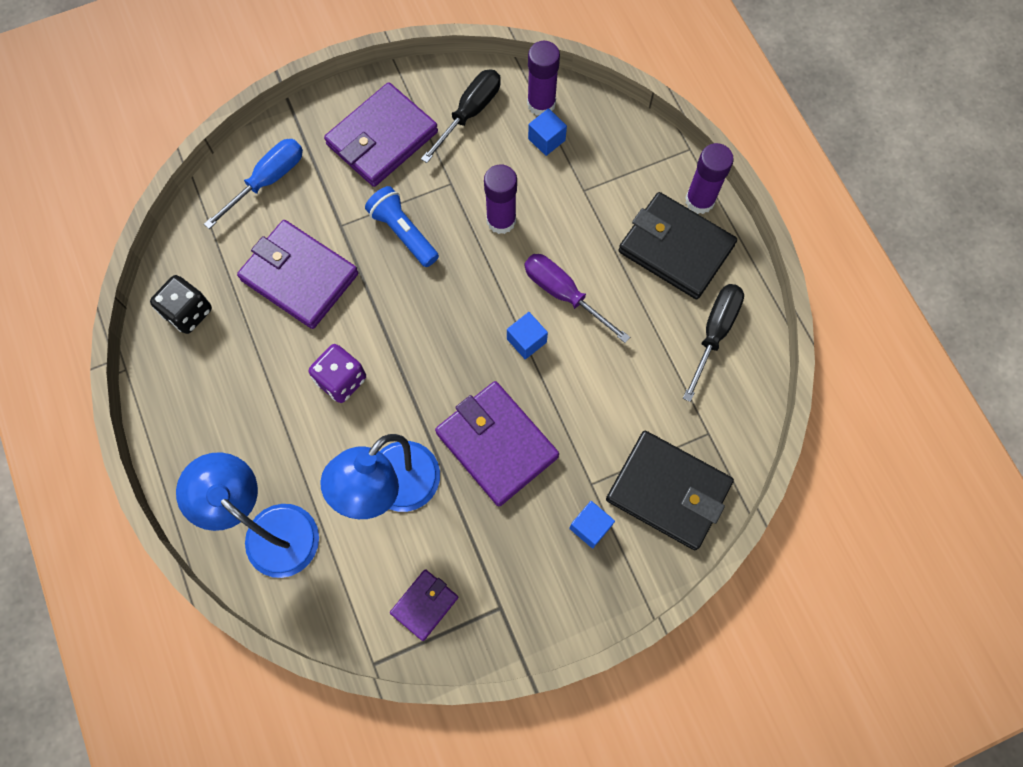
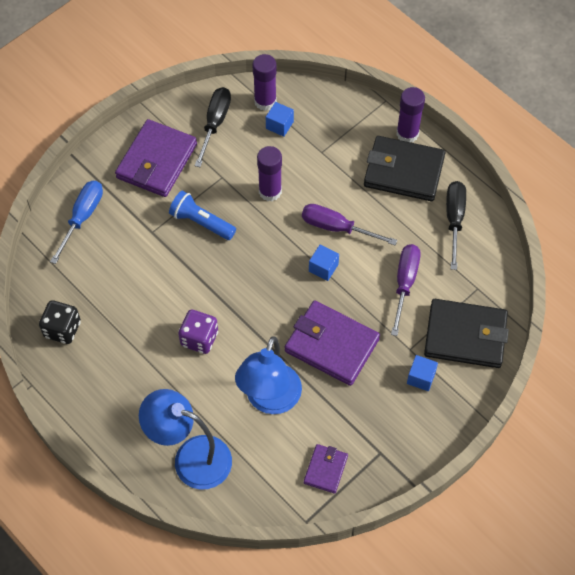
camera: 20 degrees left, 10 degrees down
purple wallet [237,220,359,329] -> none
none -> purple screwdriver [391,244,421,336]

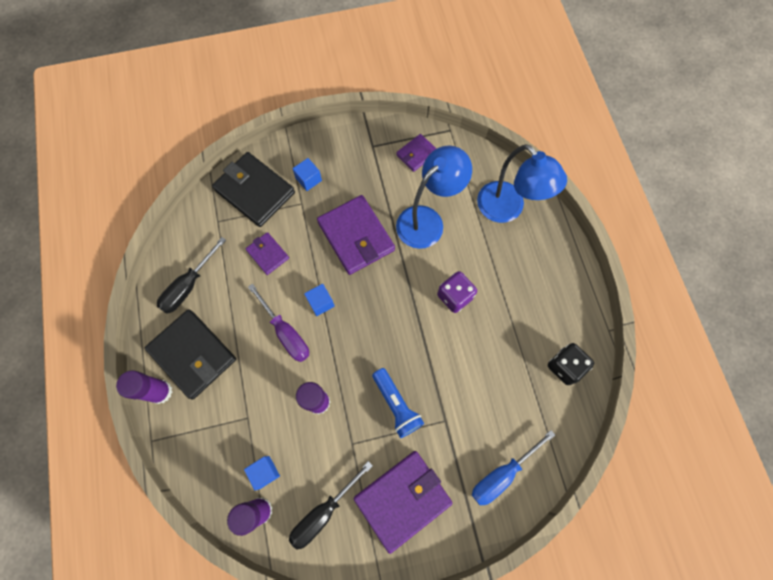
camera: 150 degrees left, 10 degrees up
purple screwdriver [391,244,421,336] -> purple wallet [245,232,289,275]

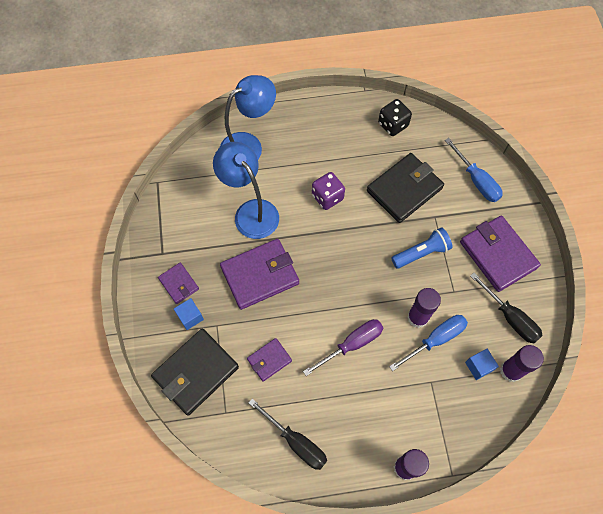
camera: 85 degrees left, 5 degrees down
black wallet [145,309,236,400] -> black wallet moved to [367,153,444,223]
blue cube [304,284,335,316] -> none
purple wallet [396,134,436,172] -> purple wallet moved to [158,263,199,304]
none -> blue screwdriver [389,315,468,371]

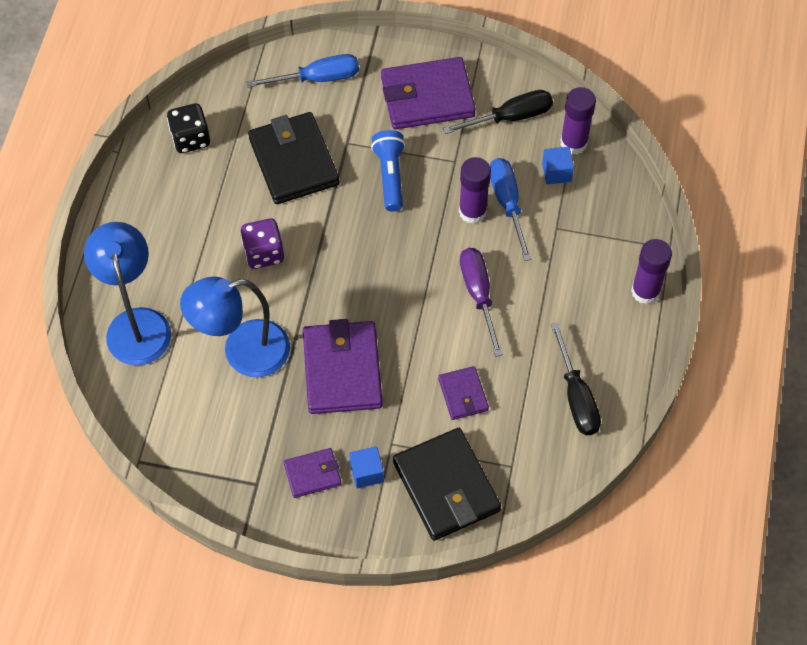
camera: 70 degrees left, 5 degrees down
black screwdriver [249,399,327,470] -> black screwdriver turned 105 degrees clockwise [551,322,601,435]

